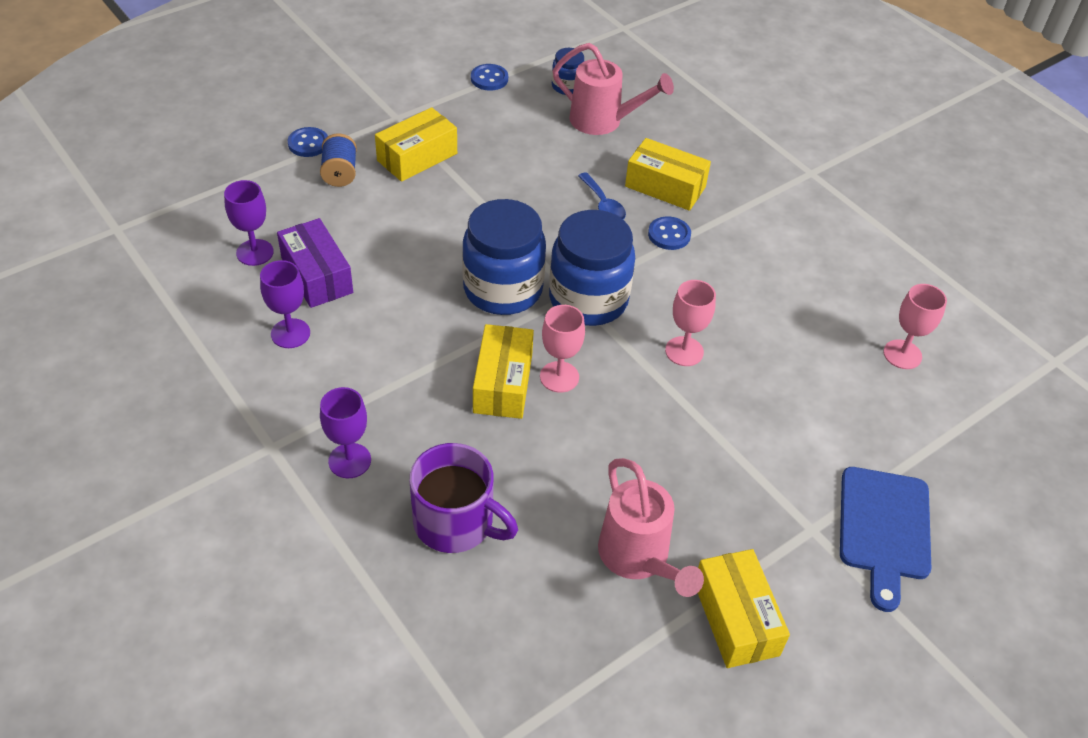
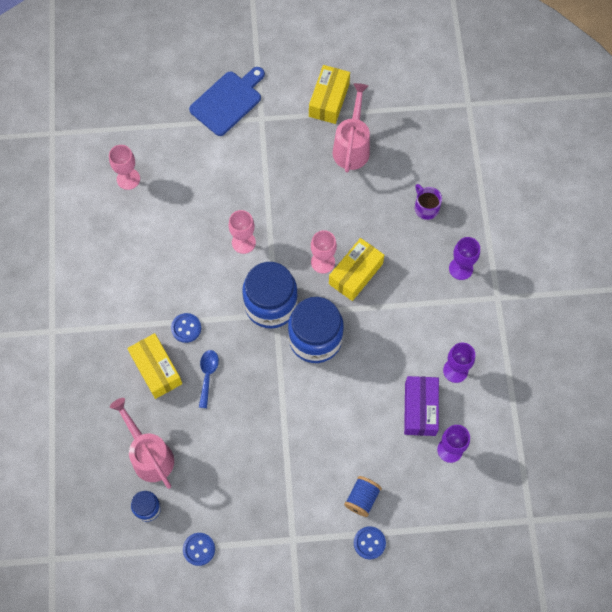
camera: 145 degrees left, 20 degrees up
yellow box [375,107,457,182] -> none
purple mug [410,443,518,553] -> purple mug [415,184,442,220], size x0.58

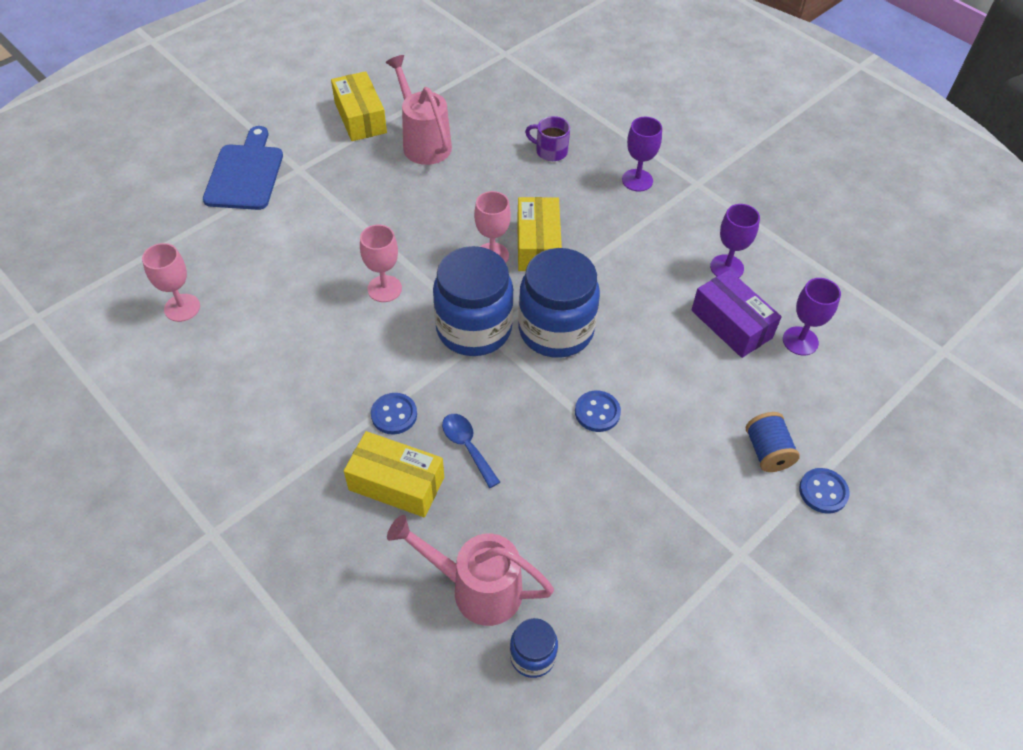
camera: 40 degrees left, 15 degrees down
blue button [183,533,215,566] -> blue button moved to [575,390,621,432]

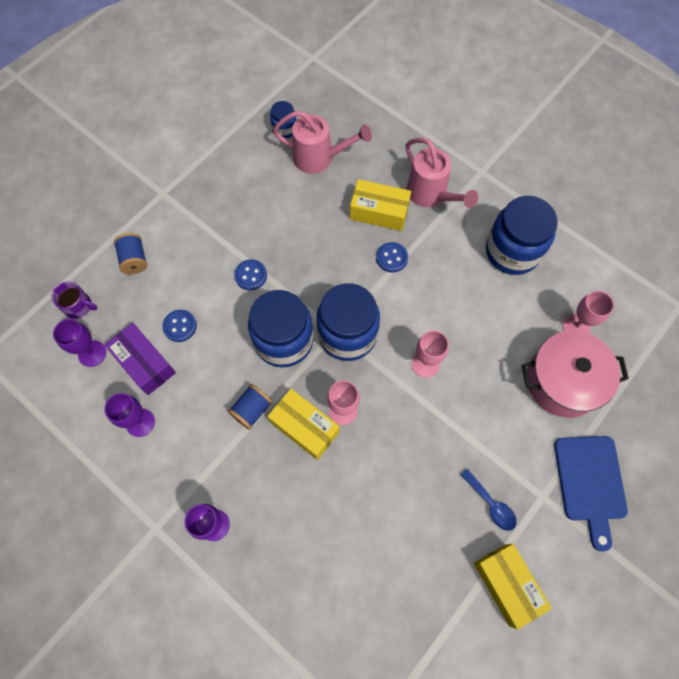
camera: 175 degrees right, 15 degrees up
pink watering can [386,55,452,165] -> pink watering can moved to [406,138,478,208]
blue spoon [442,414,500,488] -> blue spoon moved to [460,469,517,531]
yellow box [517,197,562,271] -> yellow box turned 45 degrees counterclockwise [267,389,340,460]
purple mug [525,116,570,161] -> purple mug moved to [51,281,97,319]
blue button [799,468,850,514] -> blue button moved to [162,310,197,342]
none -> blue spool [228,384,273,430]
none -> blue jar [486,196,558,275]
none -> pink pot [522,331,629,418]

